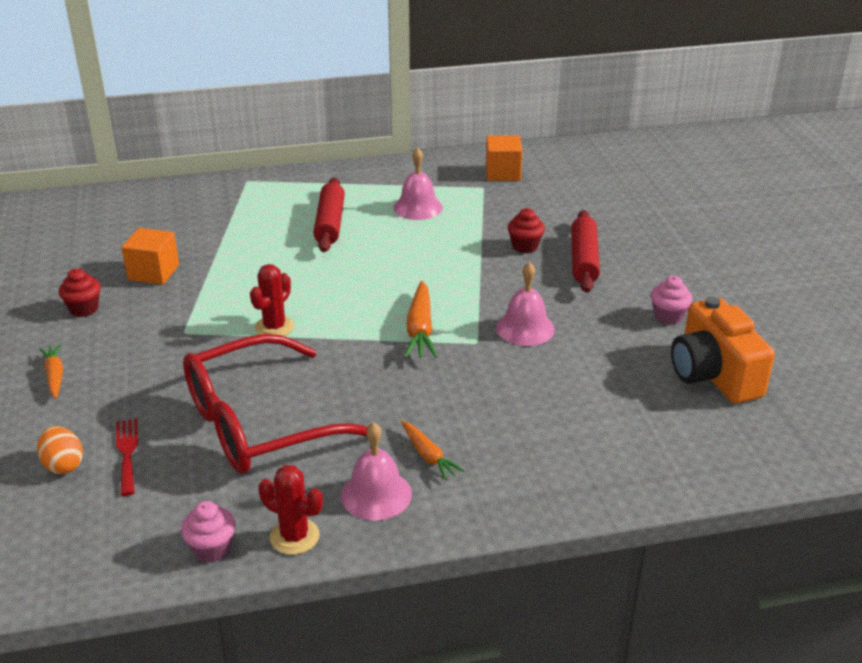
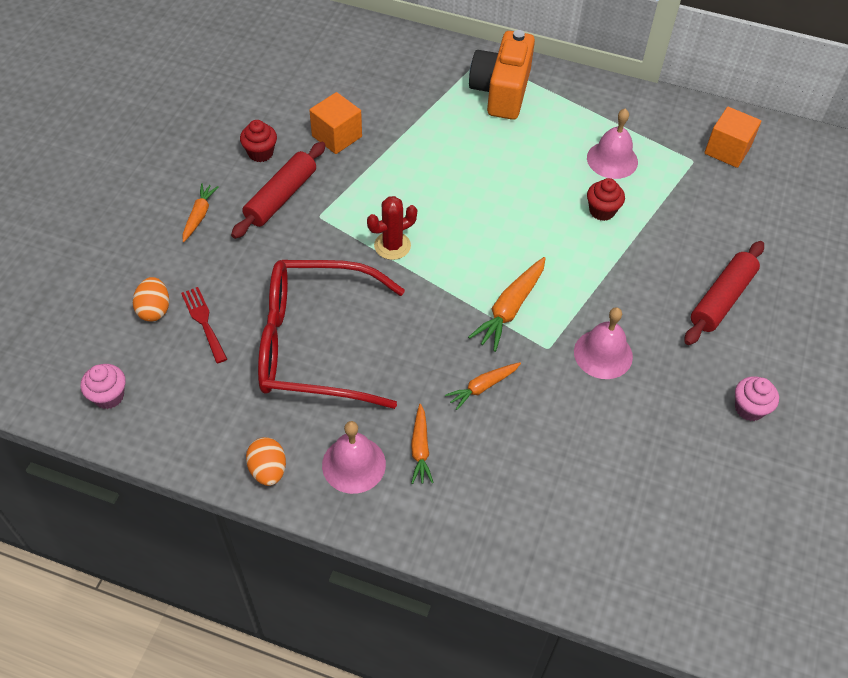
camera: 30 degrees right, 20 degrees up
red fork [116,418,138,496] -> red fork turned 45 degrees counterclockwise [181,287,227,363]
pink cupcake [181,501,236,563] -> pink cupcake moved to [81,364,126,409]
red cactus [258,465,323,555] -> orange egg [246,437,286,486]
red rolling pin [313,177,345,252] -> red rolling pin moved to [231,142,326,239]
red cupcake [508,208,545,253] -> red cupcake moved to [587,178,625,221]
orange camera [671,296,775,403] -> orange camera moved to [469,30,535,120]
none -> orange carrot [445,362,521,410]

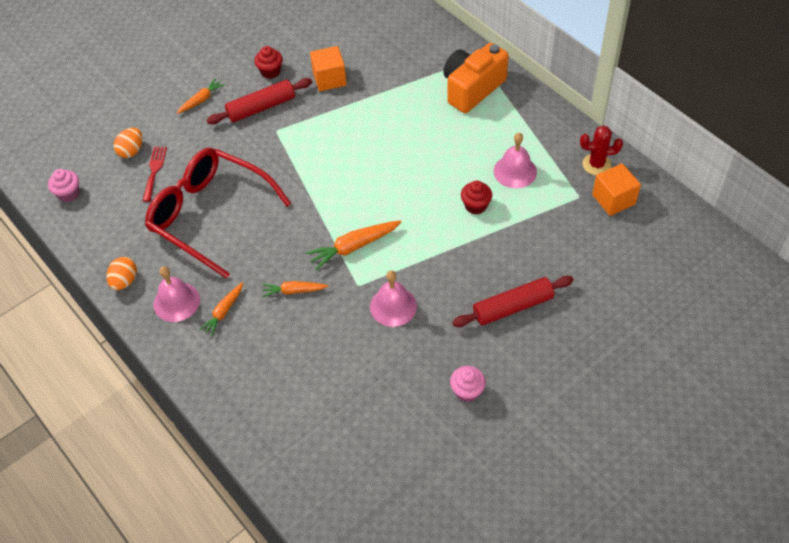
camera: 35 degrees right, 0 degrees up
red cactus [367,196,417,260] -> red cactus moved to [580,125,623,175]

